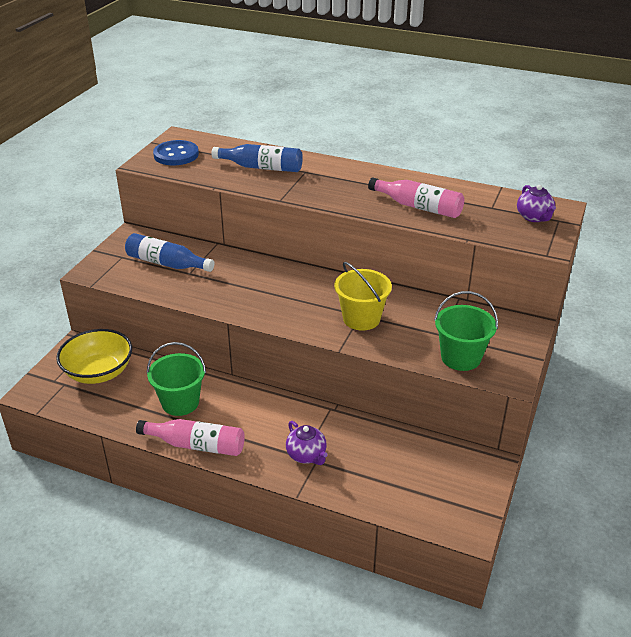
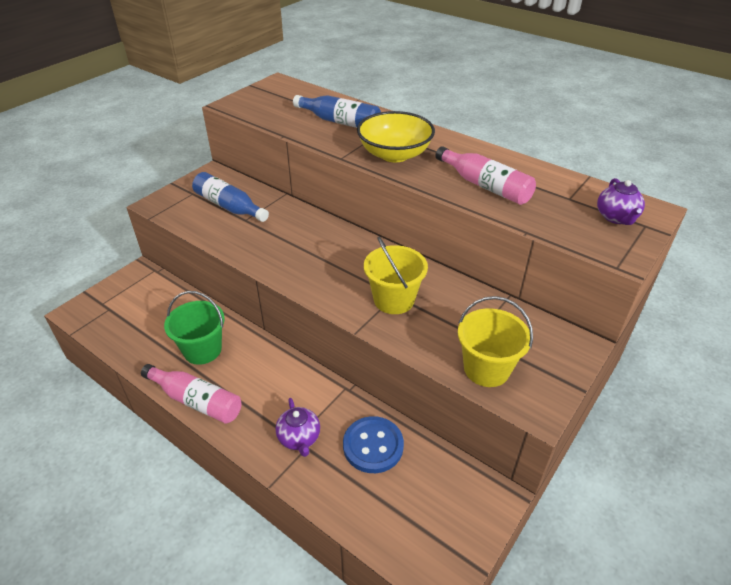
camera: 15 degrees right, 5 degrees up
yellow bowl [56,329,132,384] -> yellow bowl moved to [357,111,435,162]
blue button [153,140,199,165] -> blue button moved to [343,416,404,473]
green bucket [434,291,498,371] -> yellow bucket [458,296,533,387]

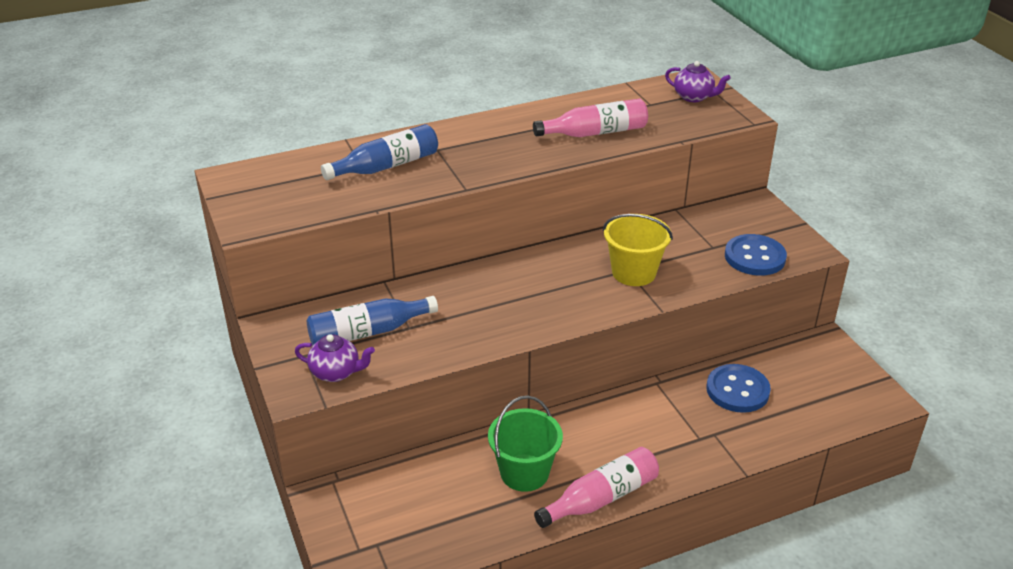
camera: 60 degrees left, 5 degrees down
purple teapot [276,398,320,457] -> purple teapot moved to [295,334,375,382]
yellow bowl [357,111,435,162] -> none
yellow bucket [458,296,533,387] -> blue button [725,234,787,276]

